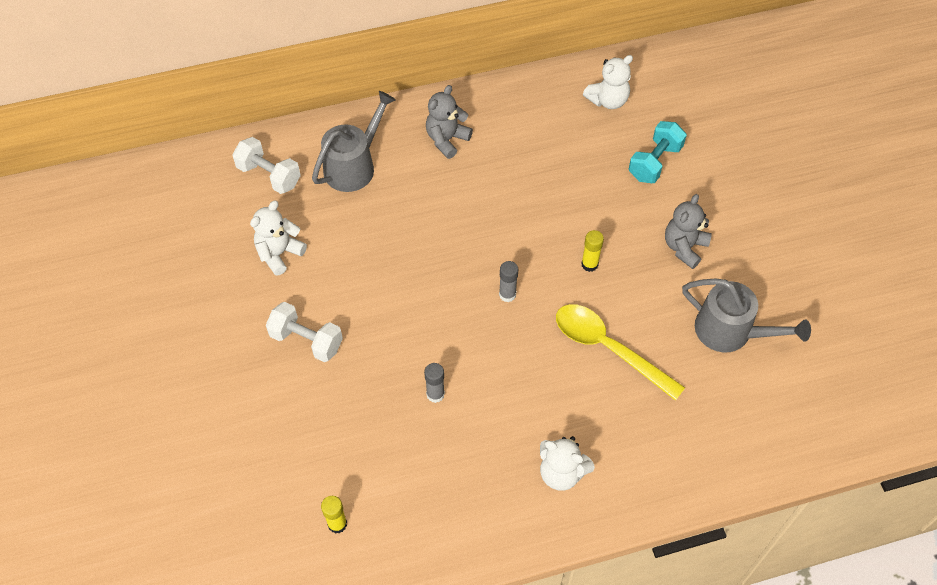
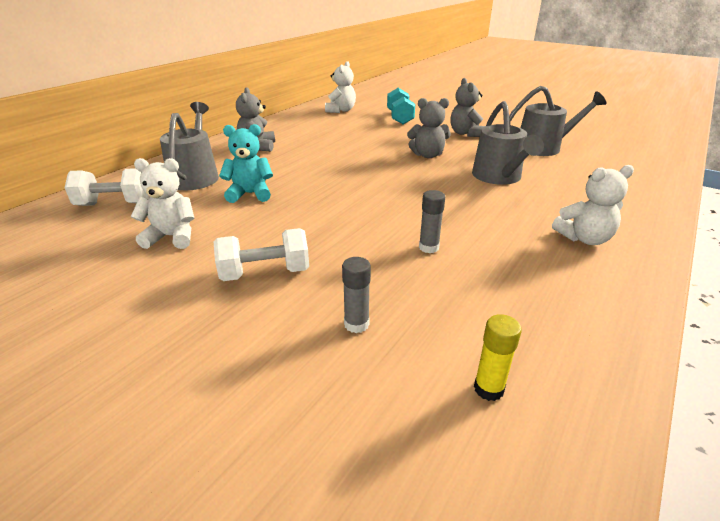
camera: 40 degrees left, 25 degrees down
white teddy bear [250,201,307,276] -> white teddy bear turned 90 degrees clockwise [131,158,194,249]
grey glue stick [499,261,518,302] -> grey glue stick moved to [342,257,371,333]
yellow spoon [556,304,685,401] -> grey watering can [472,101,544,185]
yellow glue stick [581,230,604,272] -> grey teddy bear [407,98,451,158]
none -> turquoise teddy bear [219,124,273,203]

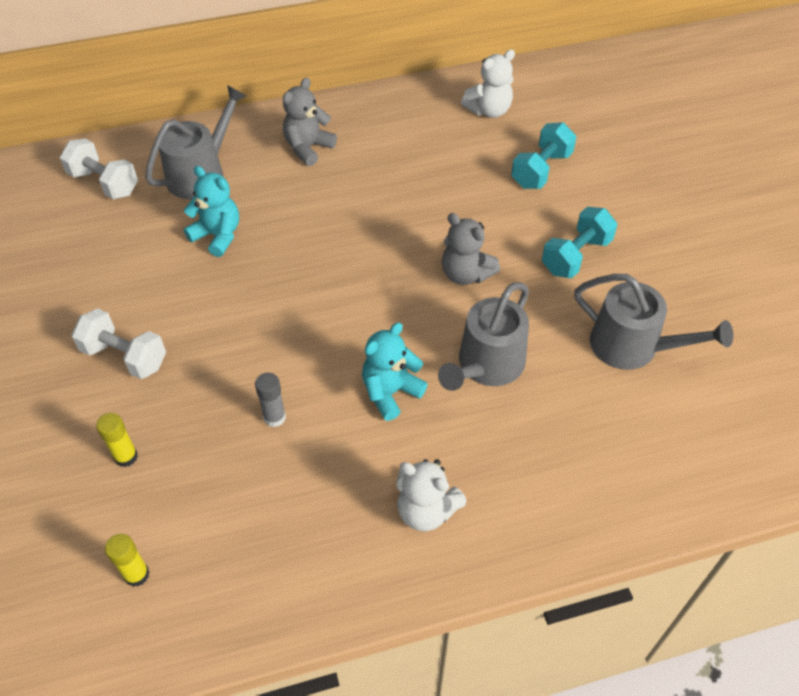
camera: 40 degrees right, 20 degrees up
white teddy bear [131,158,194,249] -> none
grey glue stick [342,257,371,333] -> yellow glue stick [96,413,138,467]
grey teddy bear [450,78,485,137] -> turquoise dumbbell [542,207,617,278]
none -> turquoise teddy bear [362,323,428,421]

